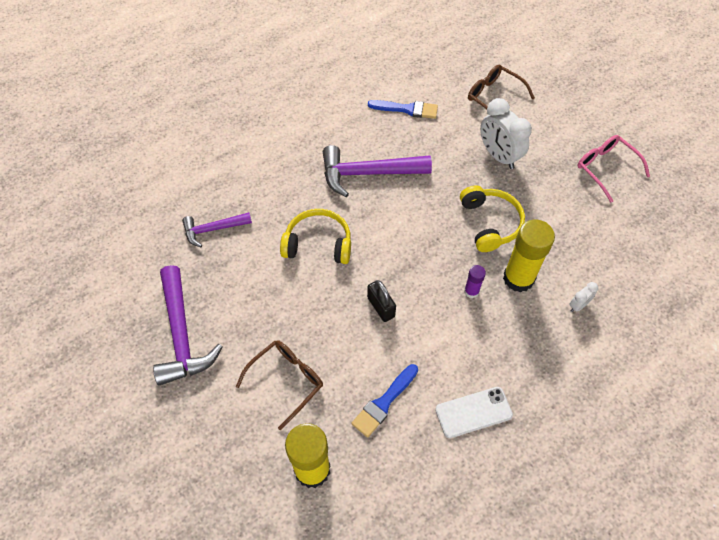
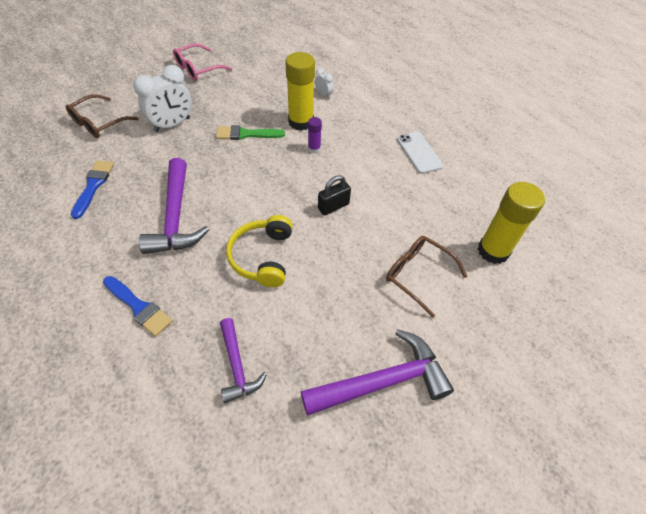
camera: 95 degrees left, 5 degrees down
blue brush [351,364,418,438] -> blue brush moved to [103,276,173,337]
yellow headphones [460,185,525,252] -> green brush [216,125,285,140]

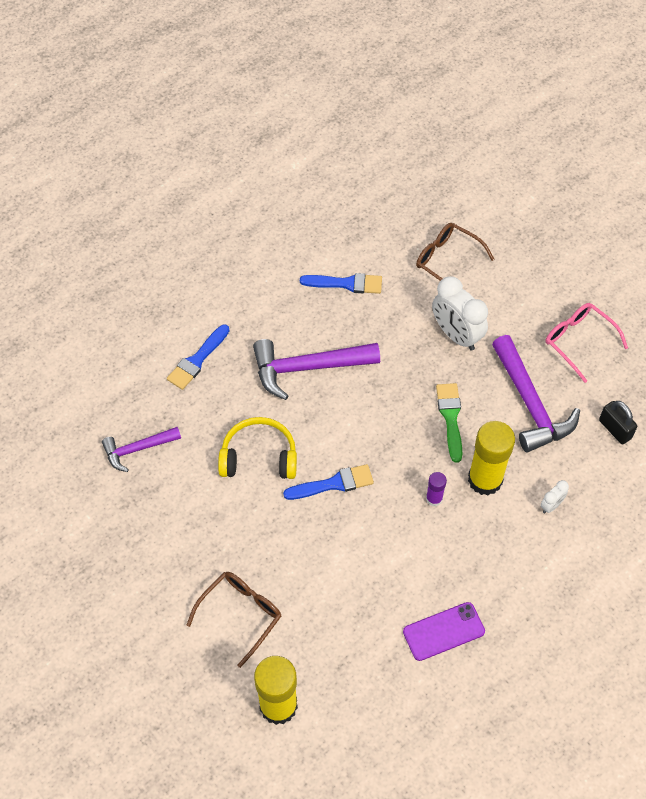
camera: 90 degrees right, 5 degrees up
purple hammer [301,329,454,416] -> purple hammer moved to [492,335,580,453]
black padlock [318,175,351,215] -> black padlock moved to [599,401,637,444]
white phone [397,131,443,174] -> purple phone [403,602,485,661]
none -> blue brush [283,464,374,500]

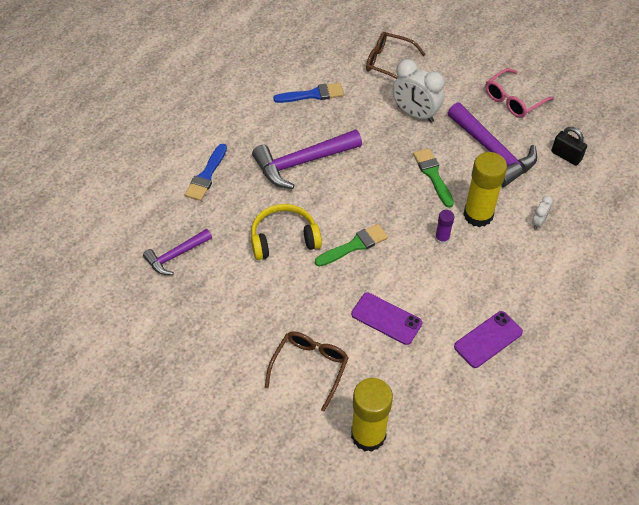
camera: 15 degrees left, 5 degrees down
blue brush [283,464,374,500] -> green brush [315,224,388,267]
pink glasses [545,303,628,383] -> pink glasses turned 75 degrees counterclockwise [485,68,554,118]
none -> purple phone [351,293,422,345]

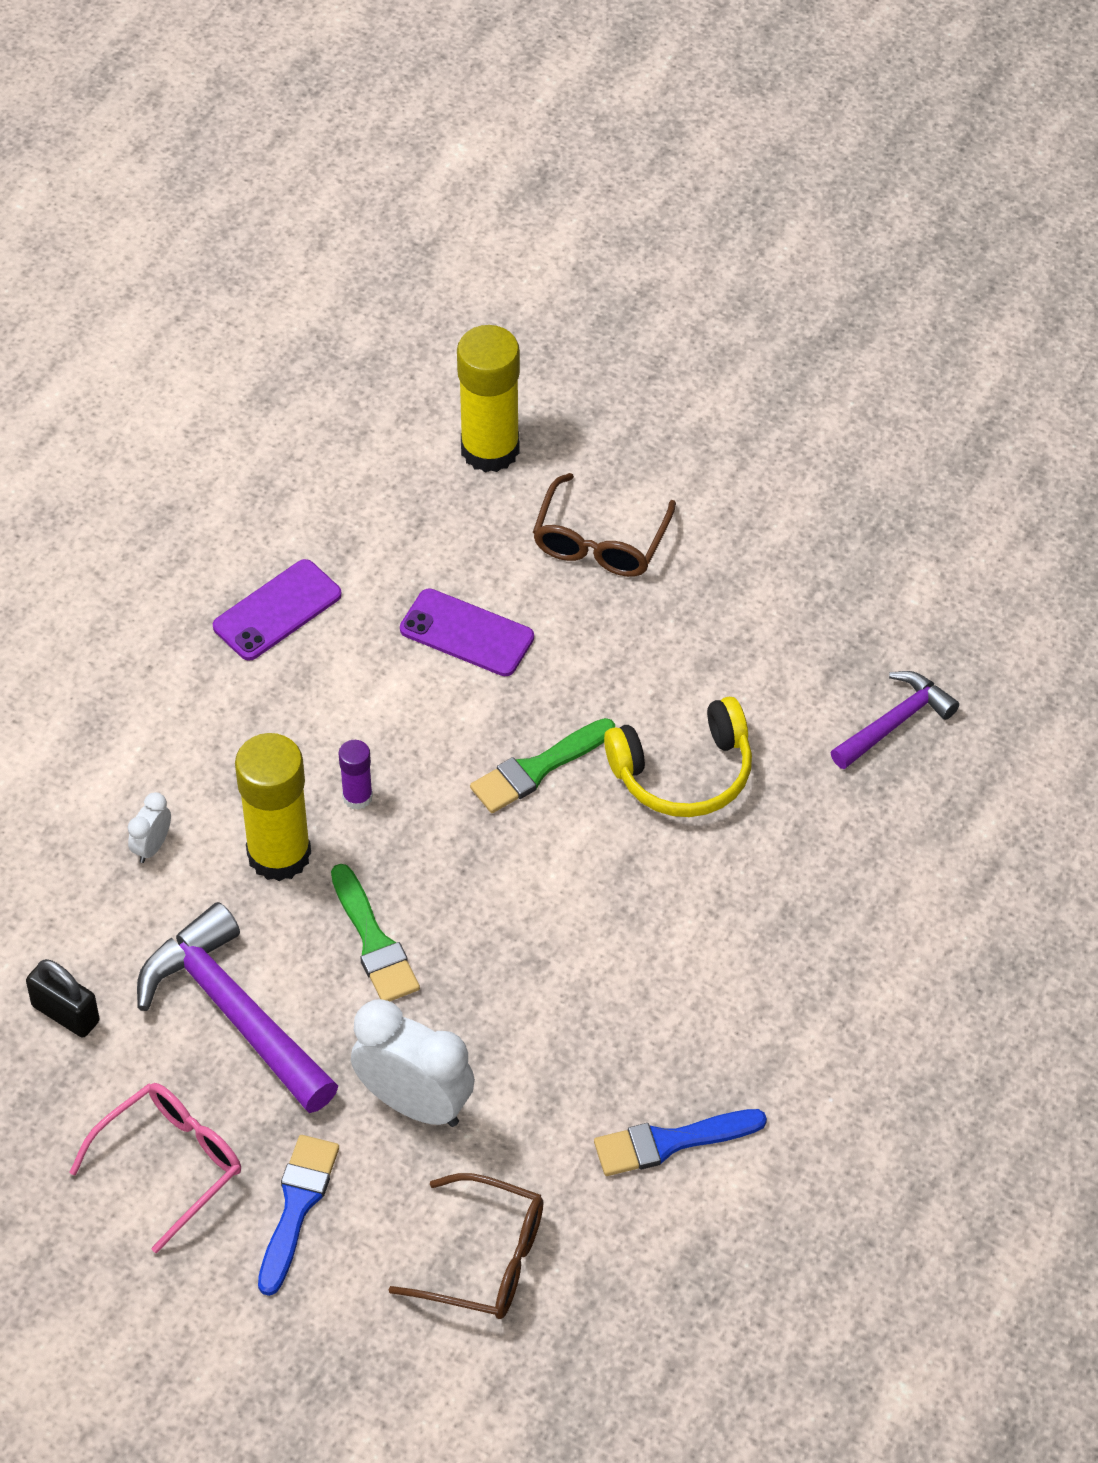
camera: 175 degrees right, 0 degrees up
blue brush [185,144,227,201] -> blue brush moved to [258,1135,339,1296]
purple hammer [252,129,362,189] -> none

